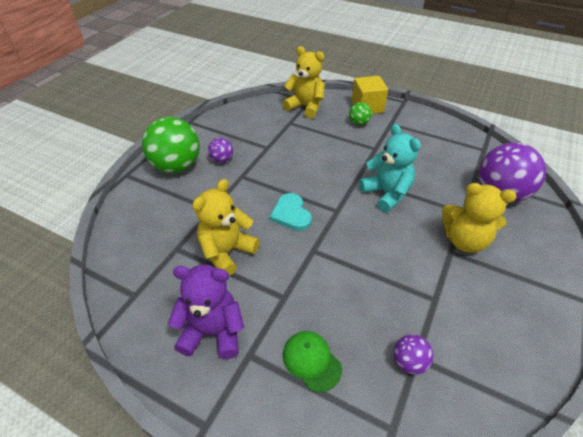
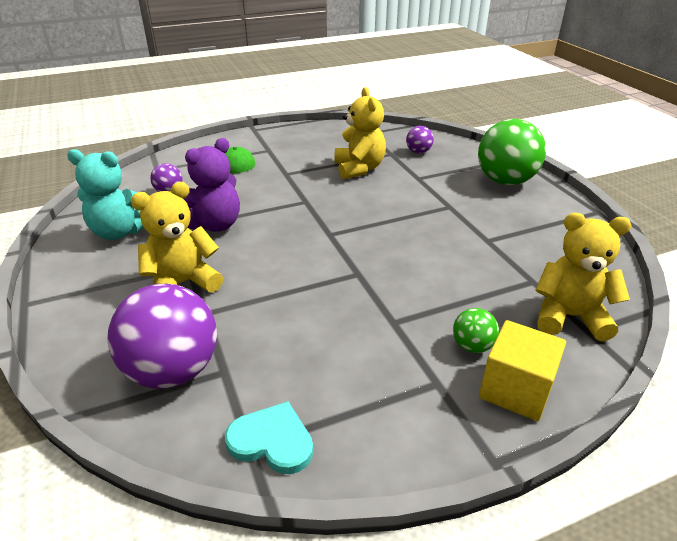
camera: 130 degrees right, 10 degrees down
purple teddy bear [168,265,244,359] -> purple teddy bear moved to [184,138,240,232]
purple ball [208,138,233,163] -> purple ball moved to [406,126,434,153]
turquoise heart [270,193,312,231] -> turquoise heart moved to [225,402,313,474]
yellow teddy bear [282,46,325,119] -> yellow teddy bear turned 150 degrees counterclockwise [535,213,632,341]
turquoise teddy bear [359,124,421,212] -> turquoise teddy bear moved to [67,149,144,240]

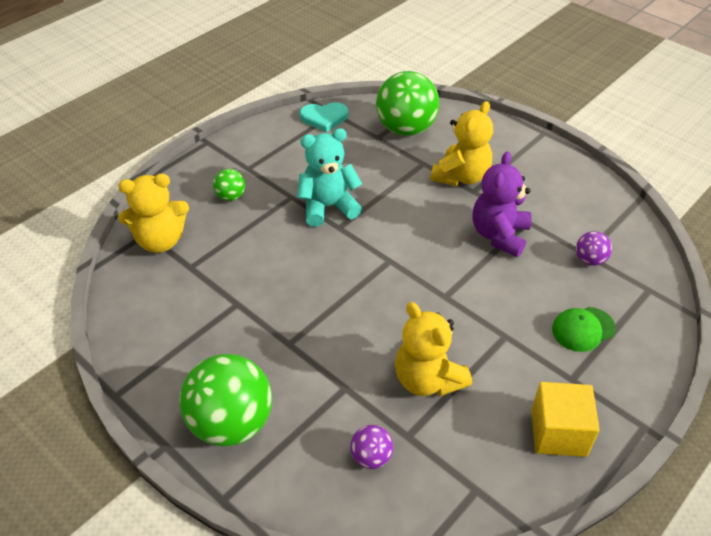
camera: 155 degrees right, 10 degrees up
turquoise teddy bear [67,149,144,240] -> turquoise teddy bear moved to [297,128,362,227]
purple ball [107,284,217,389] -> green ball [376,71,439,136]
yellow cube [479,320,566,421] -> yellow cube moved to [531,382,600,457]

